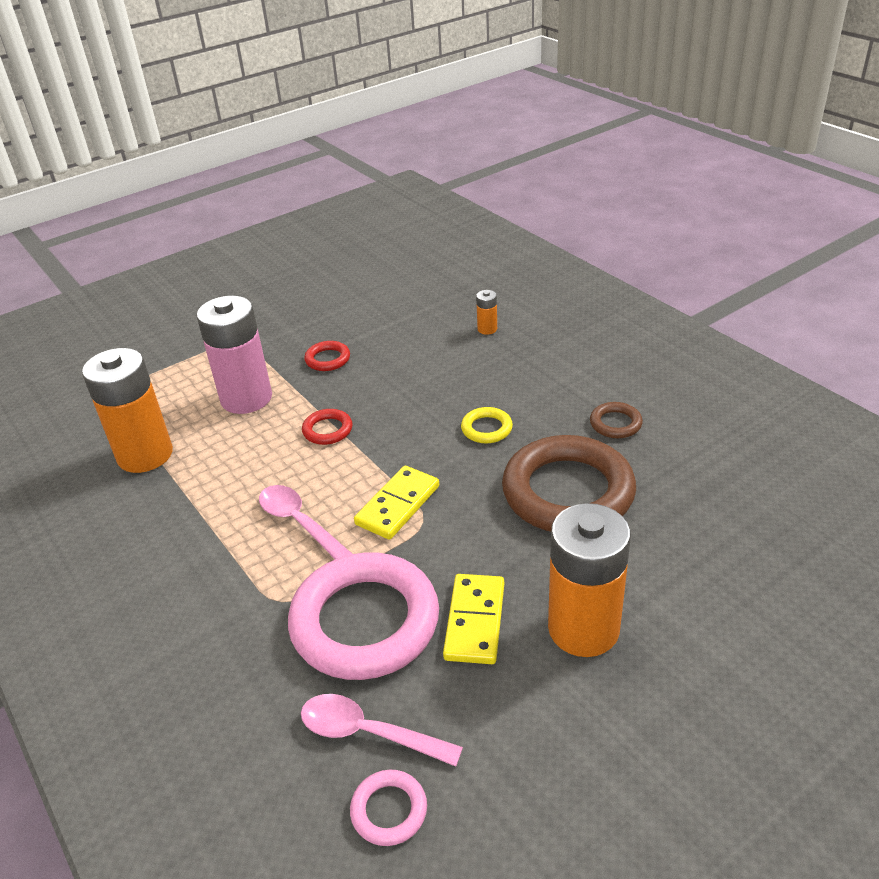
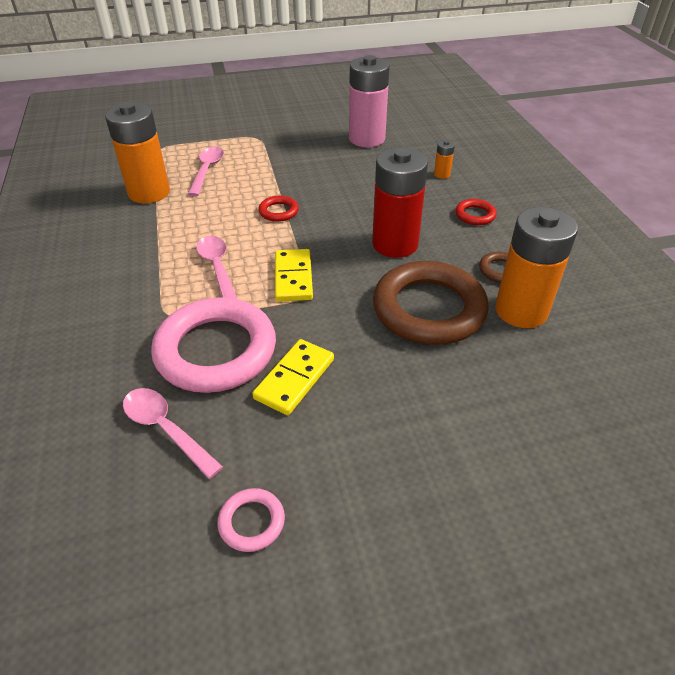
camera: 20 degrees right, 5 degrees up
pink battery [197,296,272,414] -> pink battery moved to [349,55,390,147]
red ring [304,341,350,371] -> red ring moved to [455,199,496,225]
pink ring [350,770,427,846] -> pink ring moved to [217,488,285,552]
yellow domino [354,466,439,540] -> yellow domino turned 60 degrees counterclockwise [275,249,313,302]
yellow ring [461,407,513,443] -> red battery [372,147,428,258]
orange battery [548,503,631,657] -> orange battery moved to [495,207,578,328]
none -> pink spoon [188,147,224,196]

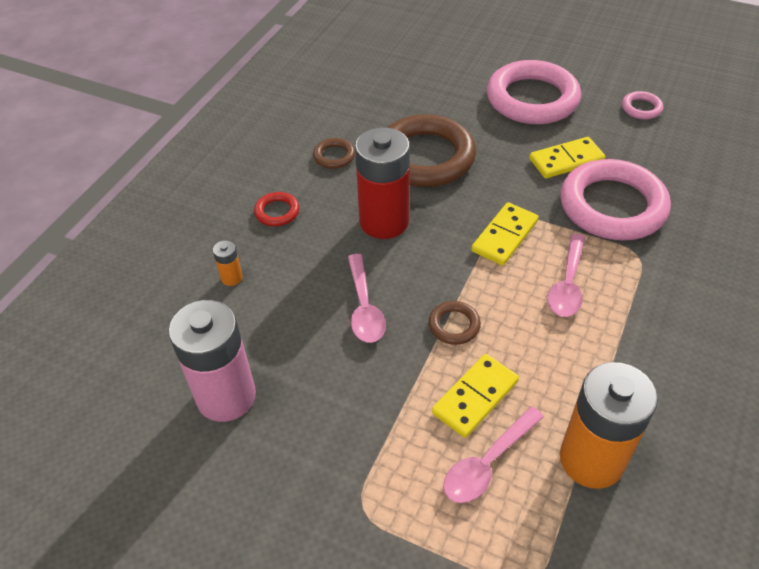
camera: 140 degrees left, 5 degrees up
pink spoon [123,388,223,479] -> pink spoon moved to [348,254,386,343]
red ring [259,196,299,222] -> brown ring [429,301,481,345]
orange battery [495,207,578,328] -> none
none -> yellow domino [432,354,519,438]
none -> pink ring [487,60,581,124]

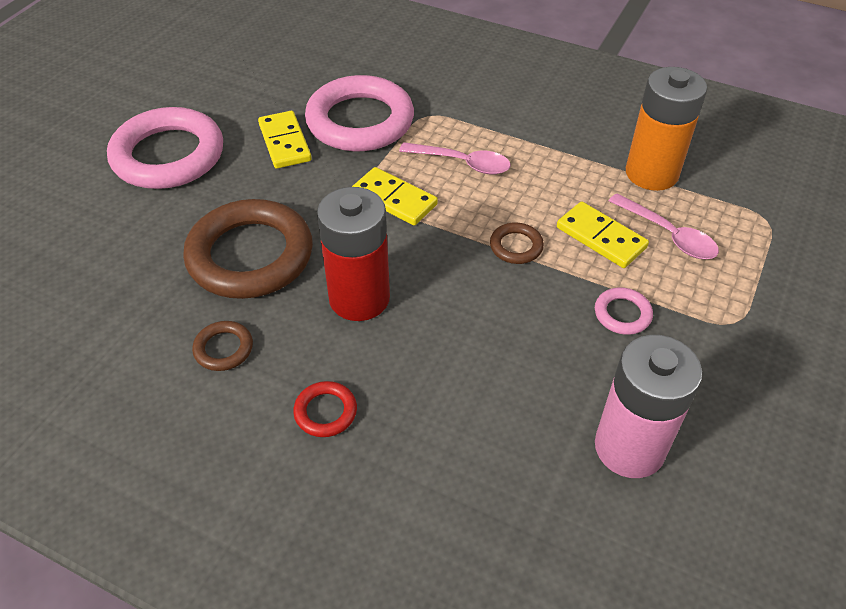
camera: 90 degrees left, 0 degrees up
orange battery [213,241,243,286] -> none
pink spoon [348,254,386,343] -> none
pink ring [622,91,663,119] -> pink ring moved to [595,288,653,335]

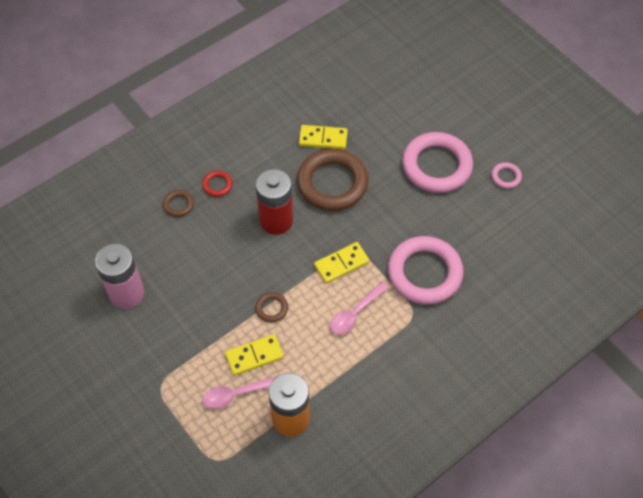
camera: 115 degrees right, 10 degrees up
brown ring [192,321,253,371] -> brown ring moved to [163,190,194,217]
yellow domino [258,111,312,168] -> yellow domino moved to [299,125,348,149]
pink ring [595,288,653,335] -> pink ring moved to [491,162,522,189]

